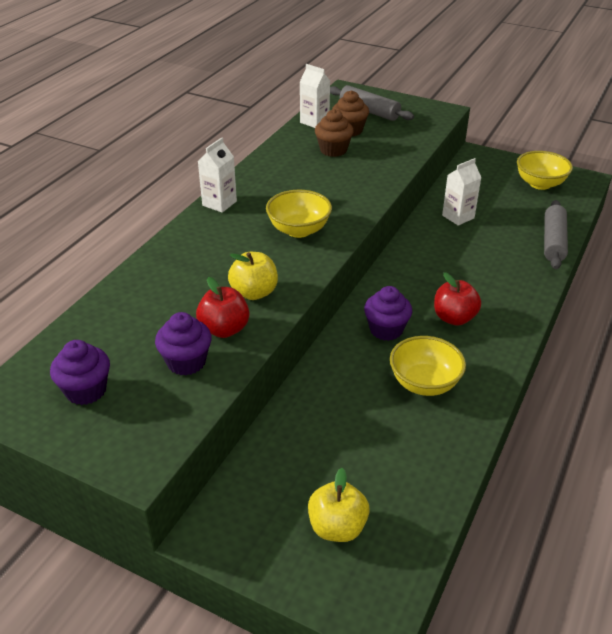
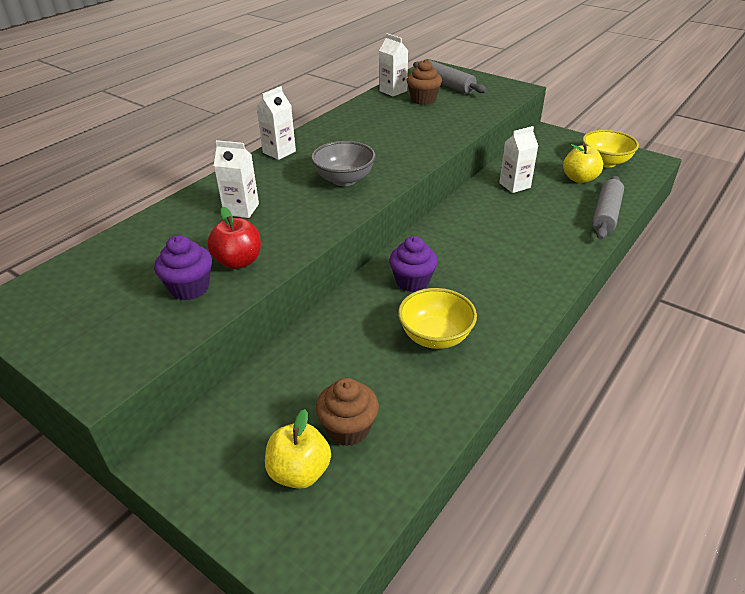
camera: 10 degrees right, 0 degrees up
purple cupcake [50,340,110,405] -> none
yellow apple [228,252,278,300] -> yellow apple moved to [563,144,604,183]
yellow bowl [266,190,332,238] -> grey bowl [311,141,376,186]
brown cupcake [315,109,354,157] -> brown cupcake moved to [316,378,379,446]
red apple [434,272,481,325] -> none
none -> white carton [214,140,259,218]

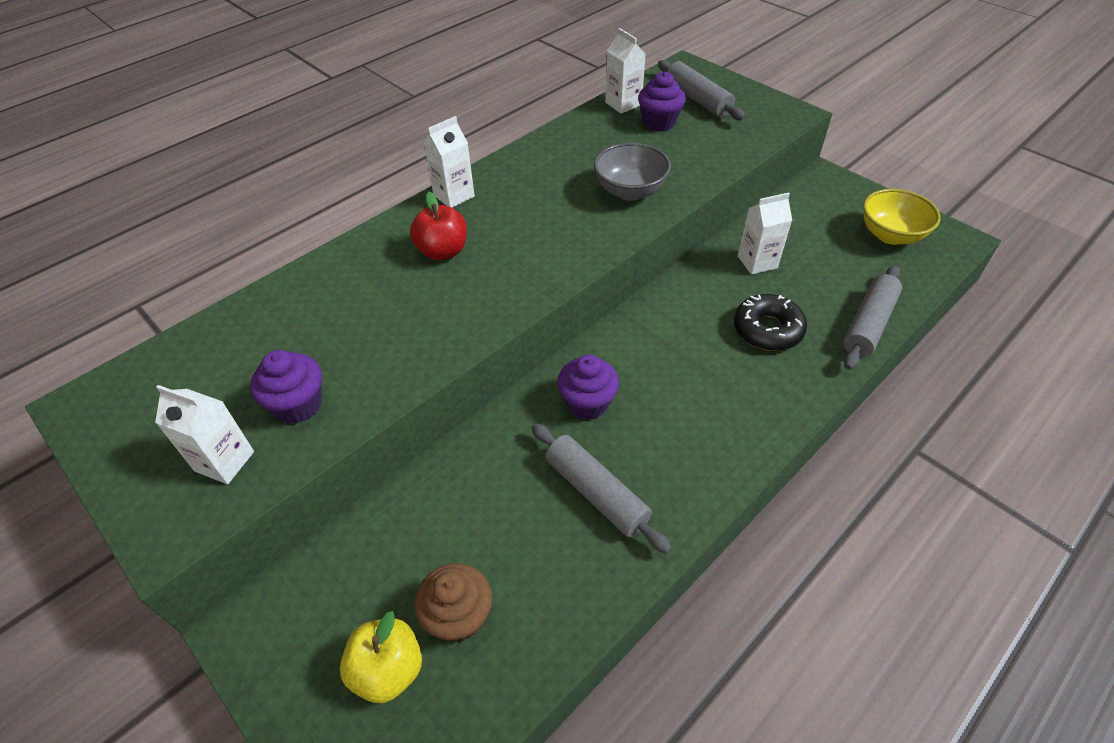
camera: 10 degrees right, 10 degrees up
red apple [207,207,261,269] -> red apple moved to [410,192,467,260]
white carton [214,140,259,218] -> white carton moved to [155,385,254,484]
grey bowl [311,141,376,186] -> grey bowl moved to [594,142,671,201]
yellow bowl [398,288,477,349] -> grey rolling pin [531,423,672,554]
brown cupcake [407,59,442,105] -> purple cupcake [638,71,686,132]
yellow apple [563,144,604,183] -> none
none -> black donut [734,294,807,351]

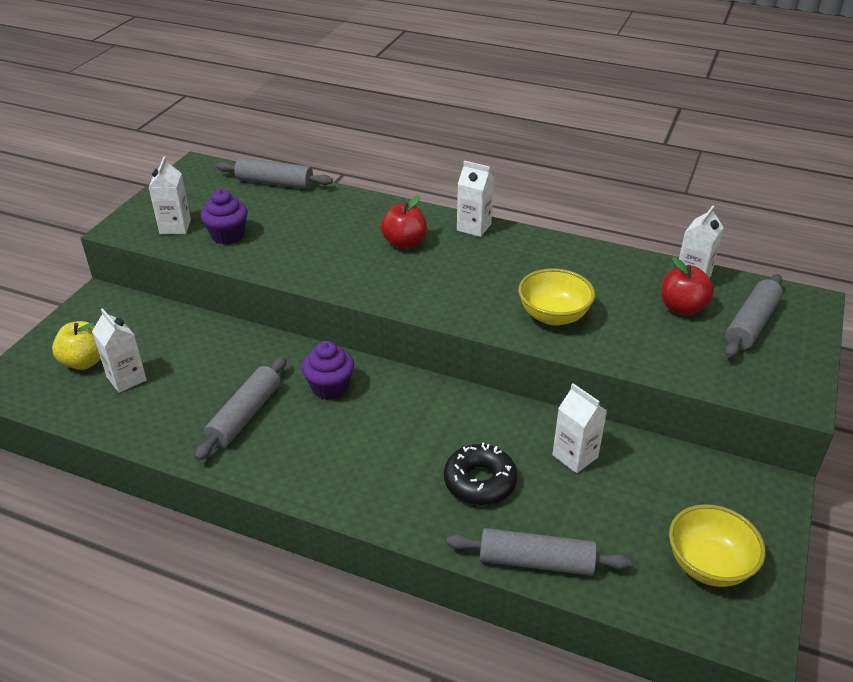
camera: 65 degrees right, 10 degrees down
brown cupcake [415,563,492,642] -> white carton [92,308,147,393]
grey bowl [594,142,671,201] -> yellow bowl [518,268,595,326]
purple cupcake [638,71,686,132] -> red apple [661,257,714,316]
none -> grey rolling pin [216,158,333,189]

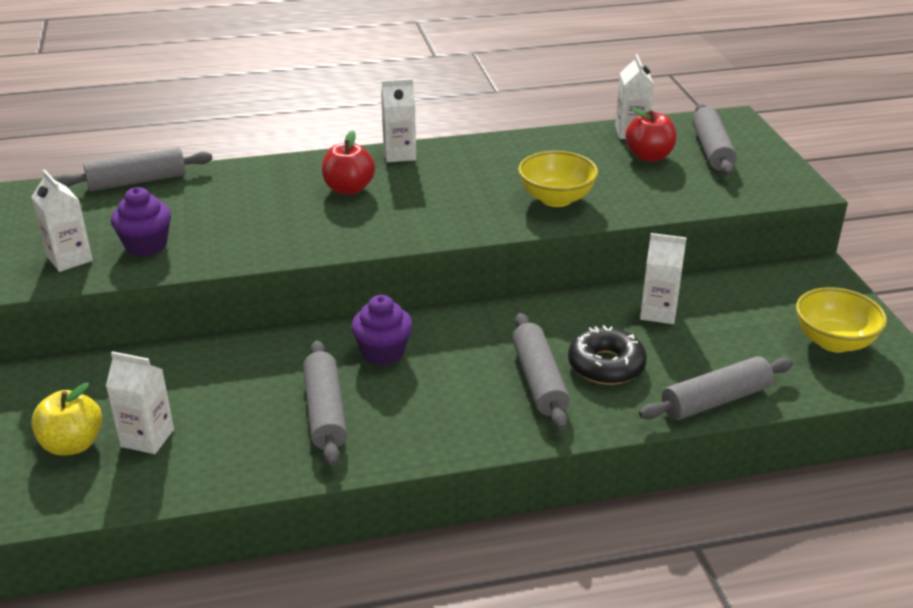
camera: 35 degrees left, 5 degrees down
none -> grey rolling pin [512,313,570,430]

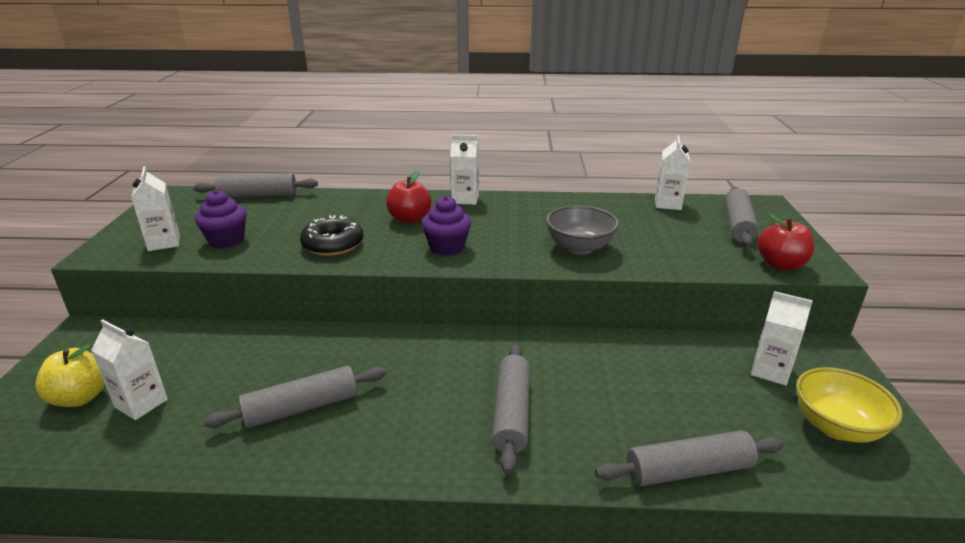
camera: 15 degrees right, 5 degrees down
grey rolling pin [303,340,347,466] -> grey rolling pin turned 60 degrees clockwise [203,366,386,428]
purple cupcake [351,295,413,366] -> purple cupcake moved to [422,196,471,256]
yellow bowl [518,151,598,207] -> grey bowl [546,206,619,255]
black donut [568,325,647,385] -> black donut moved to [300,215,363,256]
red apple [625,107,677,162] -> red apple moved to [758,214,815,270]
white carton [640,233,687,324] -> white carton moved to [751,291,813,385]

